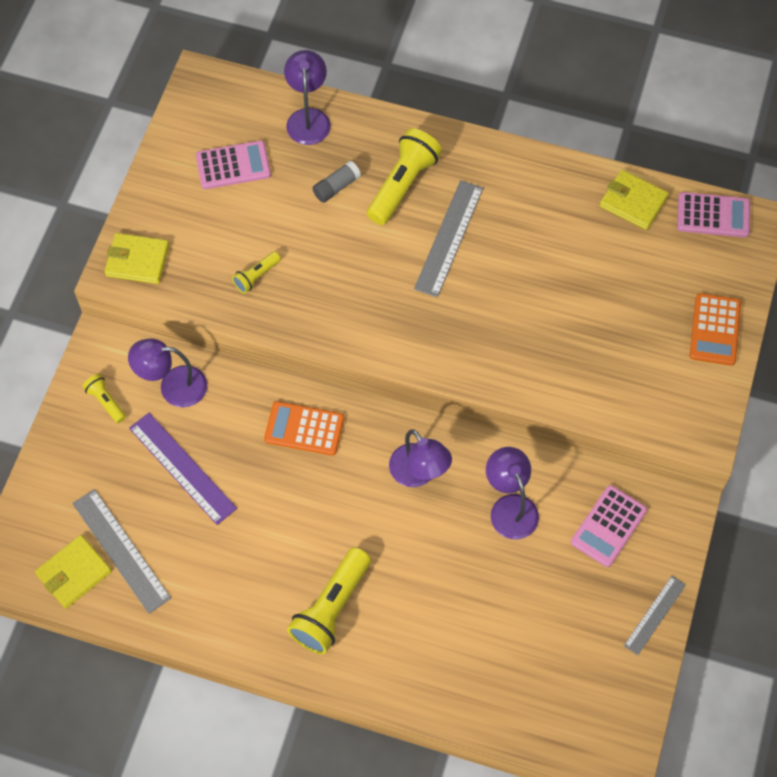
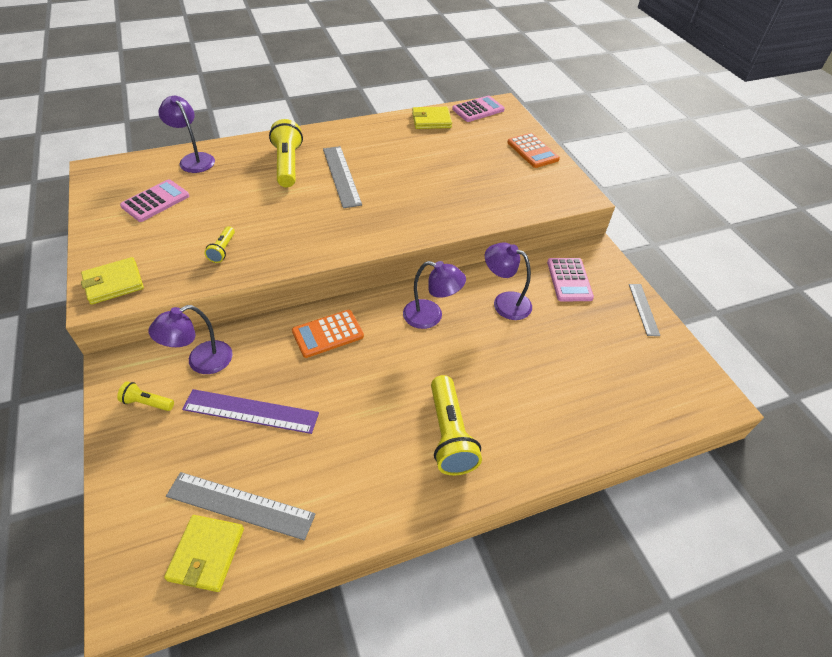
camera: 40 degrees left, 15 degrees down
grey glue stick [312,161,361,203] -> none

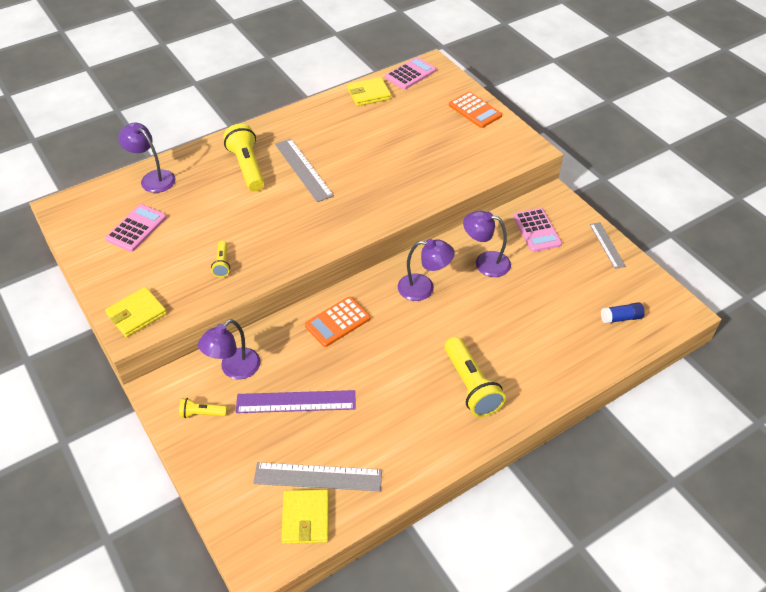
camera: 10 degrees left, 0 degrees up
none -> blue glue stick [601,302,645,324]

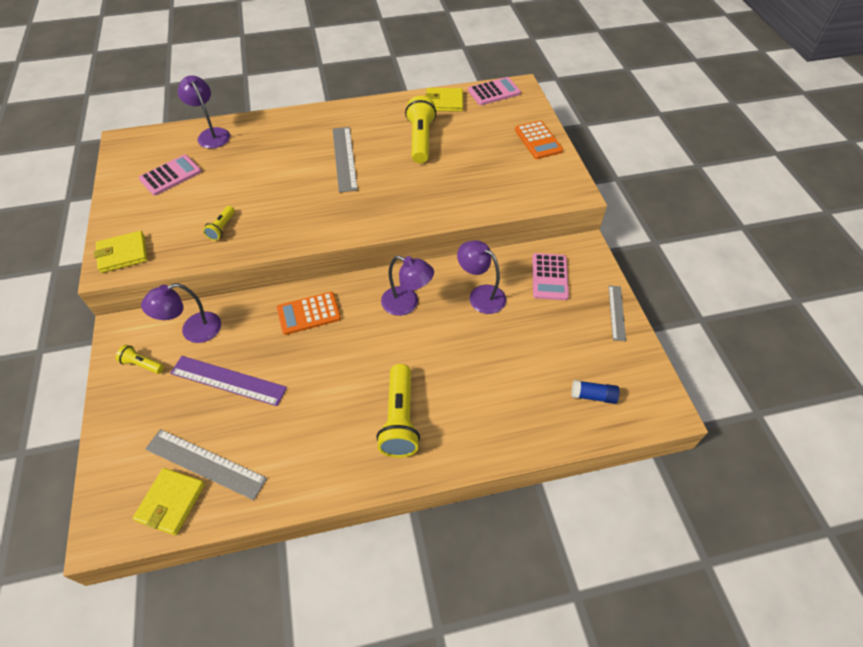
camera: 20 degrees right, 5 degrees up
yellow flashlight [223,124,265,191] -> yellow flashlight moved to [405,96,436,163]

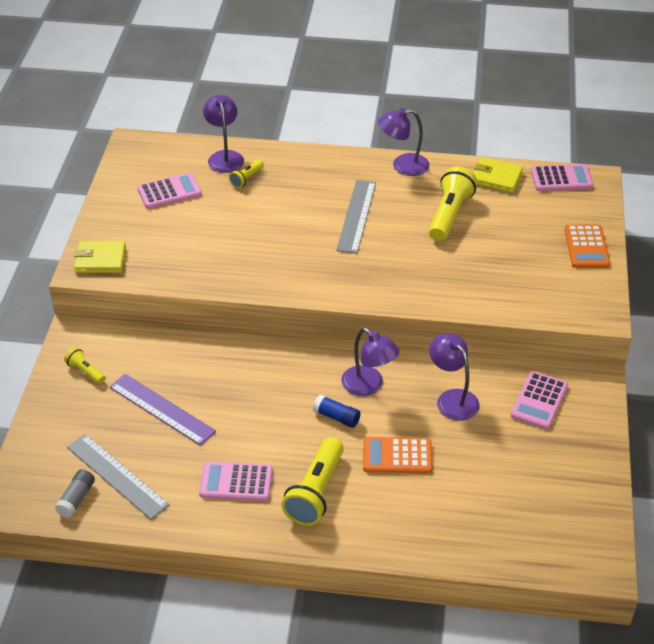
camera: 20 degrees right, 10 degrees down
yellow wallet [133,468,205,535] -> grey glue stick [55,469,95,518]
purple lamp [141,283,221,343] -> purple lamp moved to [378,108,430,176]
yellow flashlight [203,206,235,241] -> yellow flashlight moved to [229,159,264,188]
orange calculator [277,292,341,335] -> orange calculator moved to [363,437,433,474]
blue glue stick [571,380,620,404] -> blue glue stick moved to [313,395,360,428]
grey ruler [609,285,626,341] -> none
none -> pink calculator [199,461,273,501]

